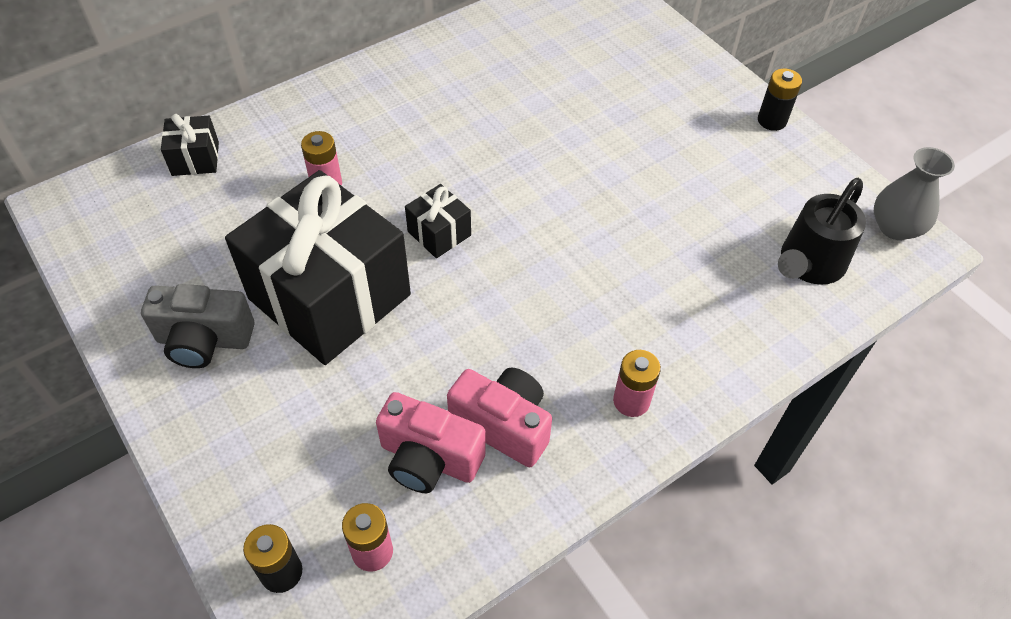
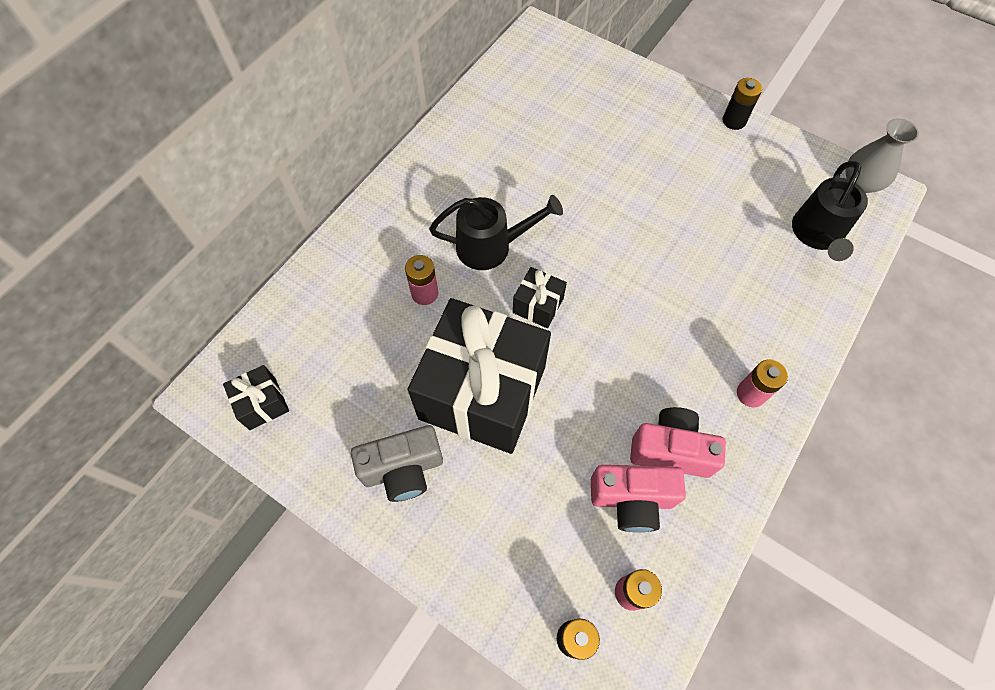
camera: 20 degrees left, 10 degrees up
black gift [161,114,219,176] -> black gift moved to [223,365,289,430]
none -> black watering can [429,195,563,270]

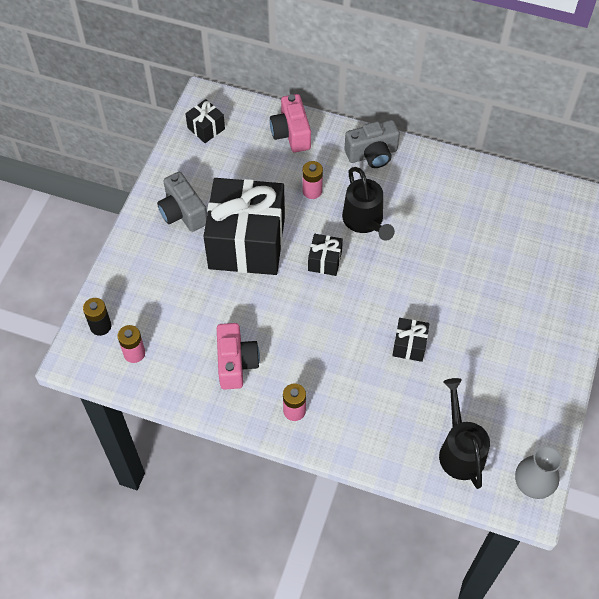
camera: 75 degrees right, 5 degrees down
pink camera [591,465,686,533] -> pink camera moved to [270,94,311,152]
black battery [723,78,762,130] -> none
black watering can [792,161,868,261] -> black watering can turned 75 degrees clockwise [439,378,490,489]
none -> grey camera [345,120,400,168]
none -> black gift [392,318,430,362]

